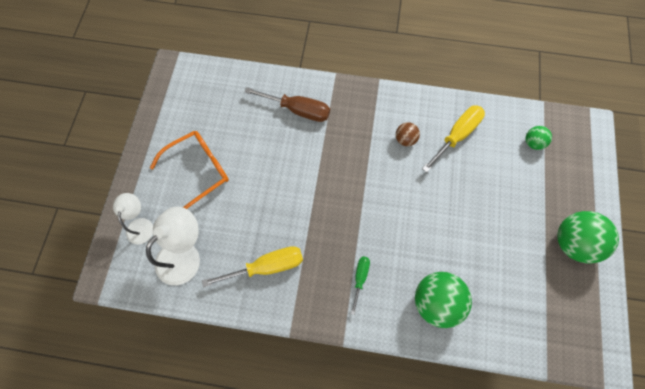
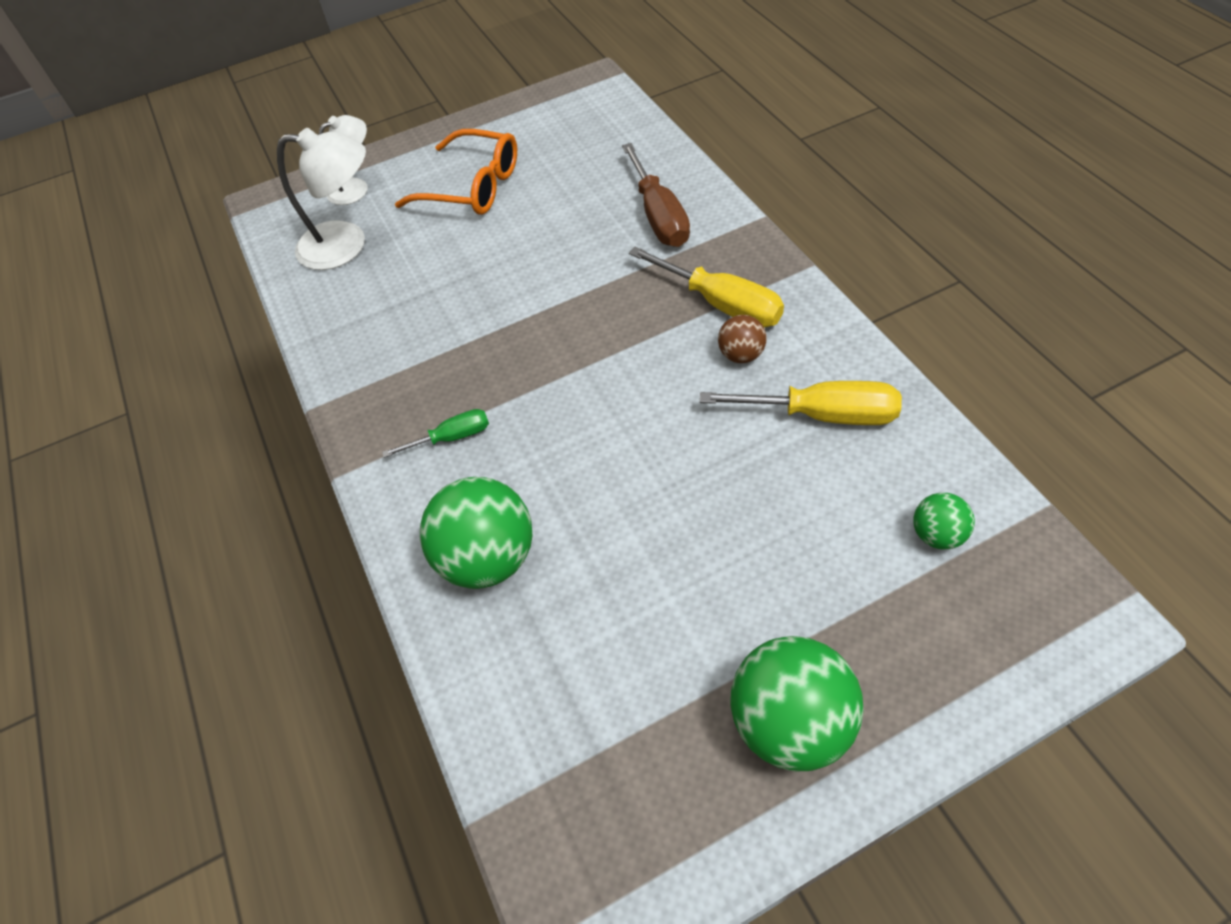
camera: 60 degrees right, 15 degrees down
yellow screwdriver [202,246,303,287] -> yellow screwdriver moved to [629,247,784,328]

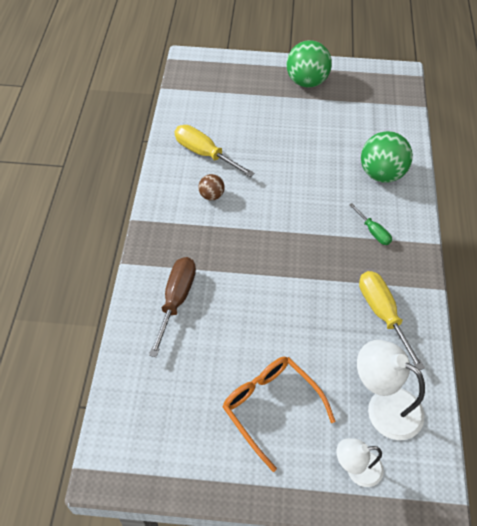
camera: 155 degrees left, 0 degrees up
green screwdriver [382,409,489,458] -> green screwdriver turned 135 degrees counterclockwise [349,203,392,245]
yellow screwdriver [629,247,784,328] -> yellow screwdriver moved to [359,271,425,370]
green ball [913,493,975,550] -> none

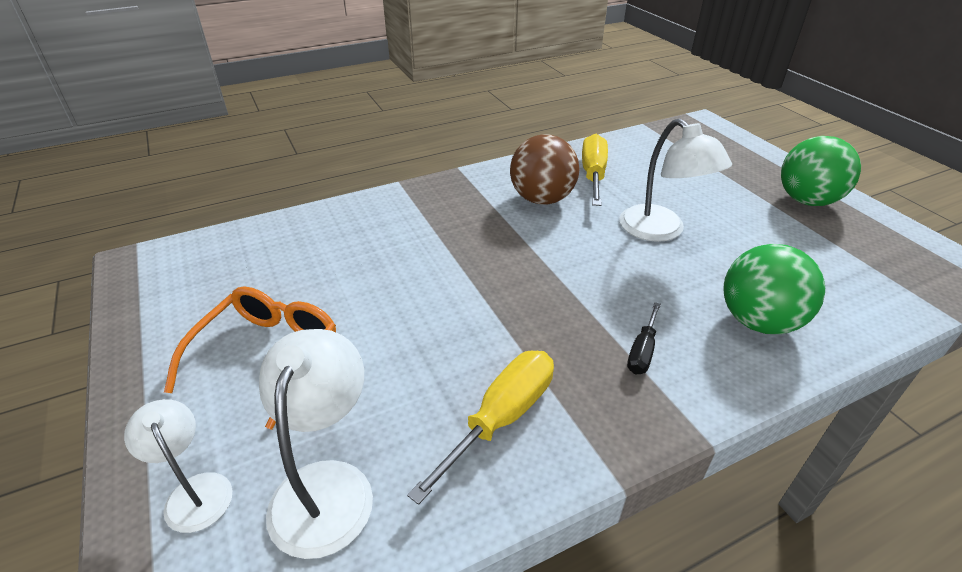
camera: 60 degrees right, 15 degrees down
brown screwdriver [149,257,196,357] -> none
brown ball [198,174,225,200] -> brown ball [510,134,579,204], size x1.96
green screwdriver [349,203,392,245] -> black screwdriver [627,302,661,374]
none -> white lamp [619,119,732,242]

